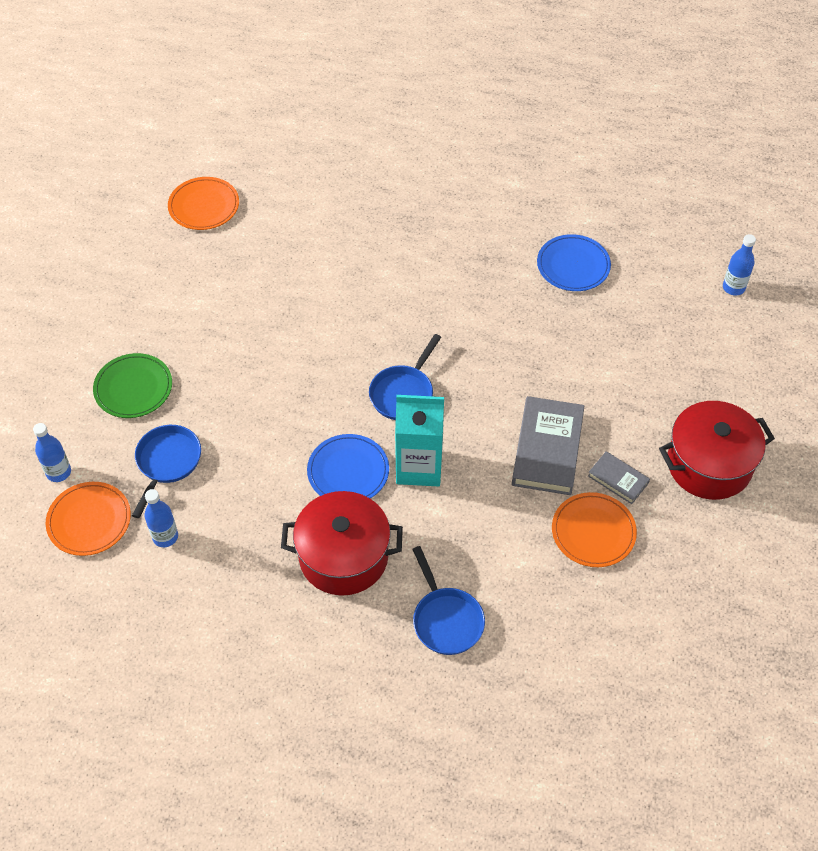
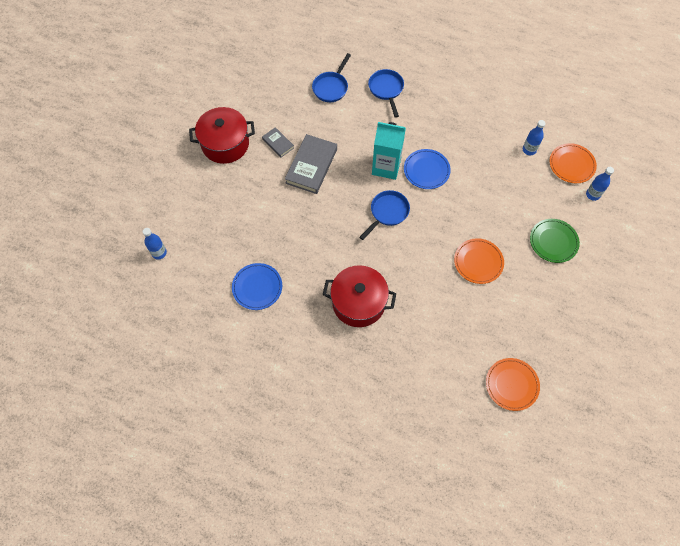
camera: 170 degrees left, 10 degrees up
blue pan [132,425,201,518] -> blue pan moved to [312,53,351,102]
red pot [281,491,403,596] -> red pot moved to [323,265,396,327]
orange plate [552,492,637,567] -> orange plate moved to [454,238,504,284]

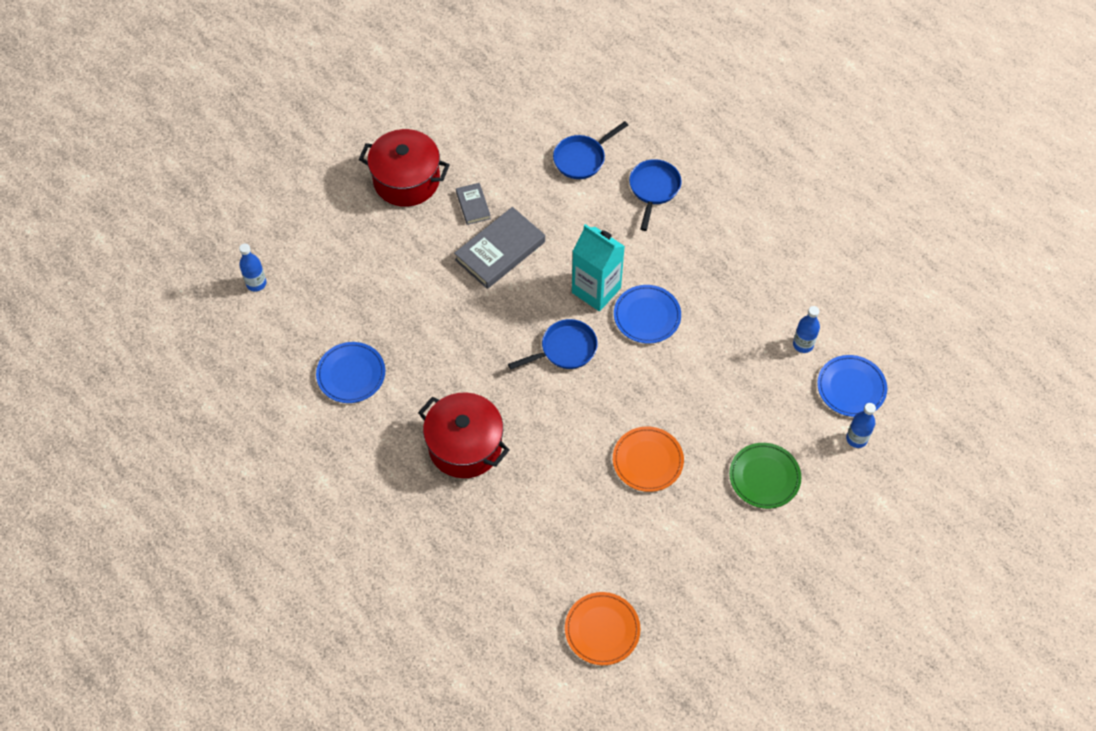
camera: 25 degrees right, 5 degrees down
orange plate [549,143,597,183] -> blue plate [817,355,887,417]

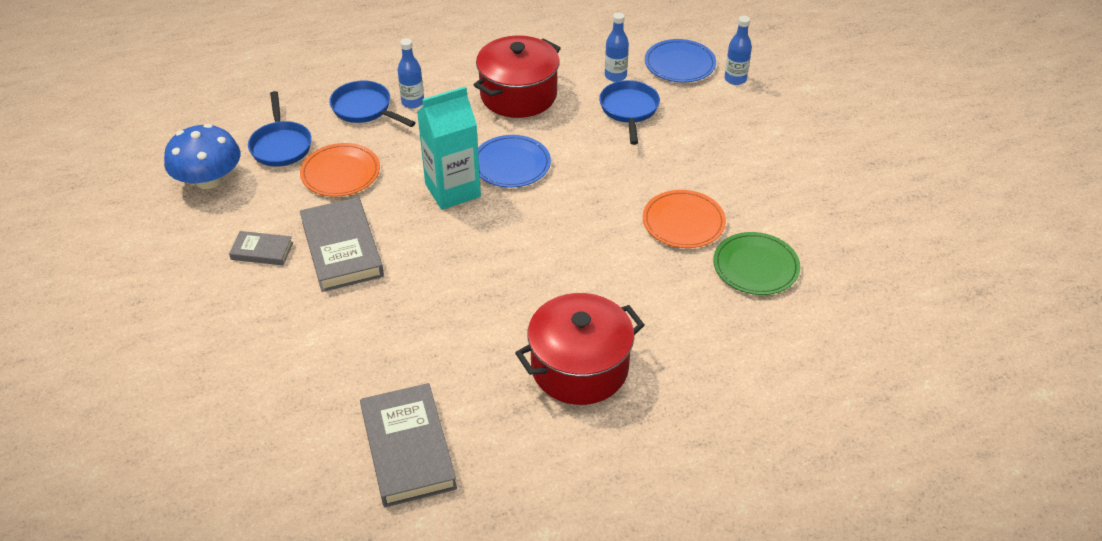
camera: 65 degrees left, 15 degrees down
blue bottle [239,244,267,292] -> blue bottle moved to [398,38,424,108]
blue plate [316,342,385,403] -> grey book [360,383,457,507]
red pot [359,129,450,207] -> red pot moved to [474,35,561,118]
blue pan [508,319,598,370] -> blue pan moved to [599,80,660,145]
orange plate [565,592,640,665] -> orange plate moved to [300,143,380,197]
green plate [729,443,801,509] -> green plate moved to [713,232,800,295]
none -> blue mushroom [164,124,240,189]

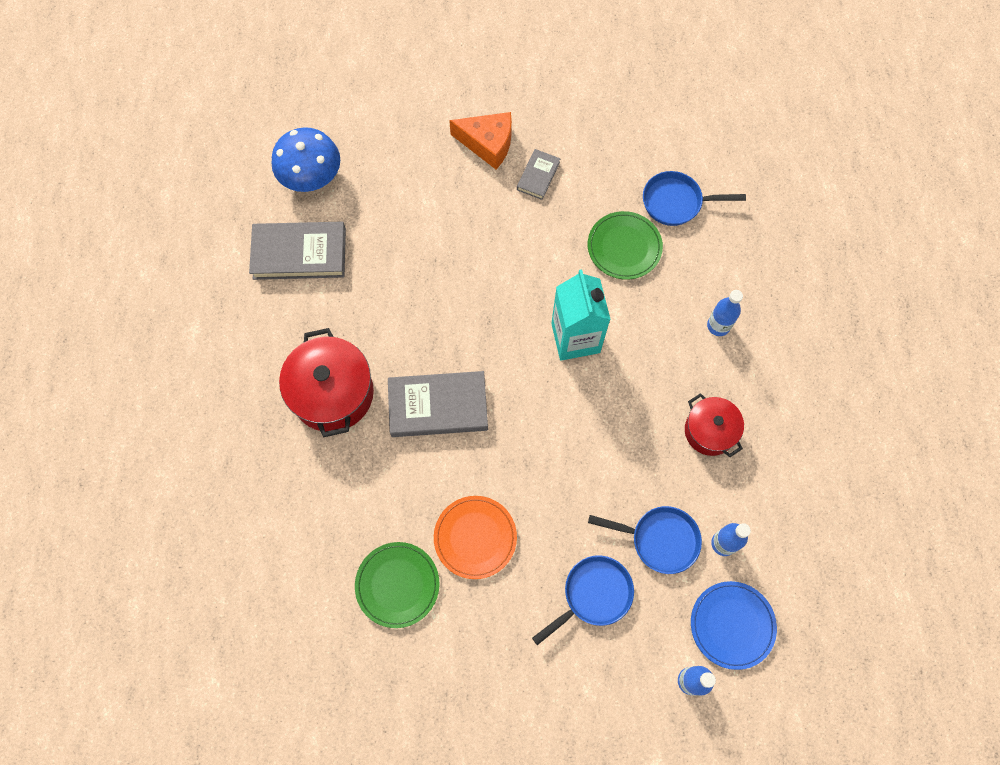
camera: 105 degrees right, 25 degrees up
blue mushroom [164,124,240,189] -> blue mushroom moved to [271,127,340,192]
orange plate [300,143,380,197] -> green plate [588,211,663,280]
grey book [300,197,384,292] -> grey book moved to [388,371,488,437]
blue pan [329,80,416,127] -> blue pan moved to [532,555,634,645]
red pot [474,35,561,118] -> red pot [685,393,744,457], size x0.62
blue plate [478,135,551,188] -> none
none -> orange cheese [449,112,512,169]

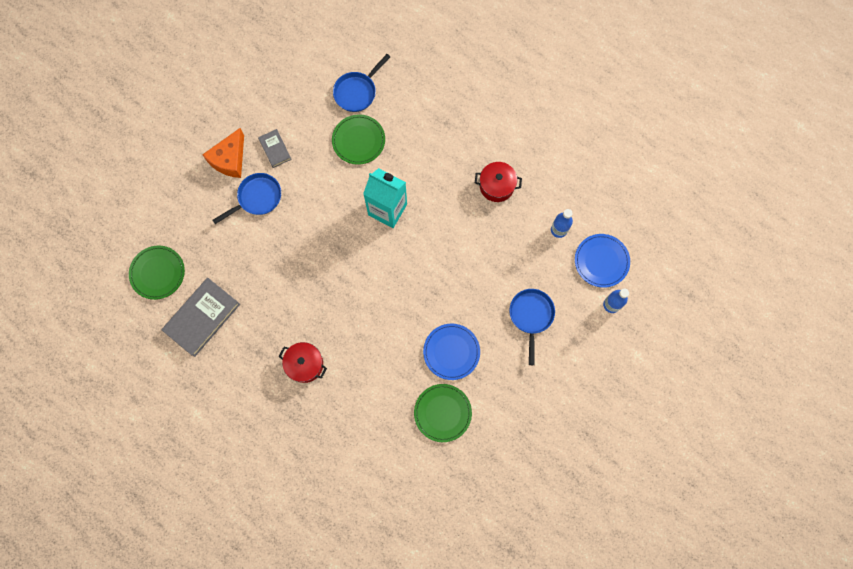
camera: 50 degrees left, 5 degrees up
blue mushroom [271,127,340,192] -> green plate [129,245,185,300]
red pot [279,328,374,437] -> red pot [279,342,327,383], size x0.62
grey book [388,371,488,437] -> none
orange plate [434,496,517,579] -> blue plate [423,324,480,380]
orange cheese [449,112,512,169] -> orange cheese turned 150 degrees clockwise [202,128,244,178]
blue pan [588,506,702,574] -> blue pan moved to [212,173,281,224]
blue bottle [707,290,743,336] -> none

